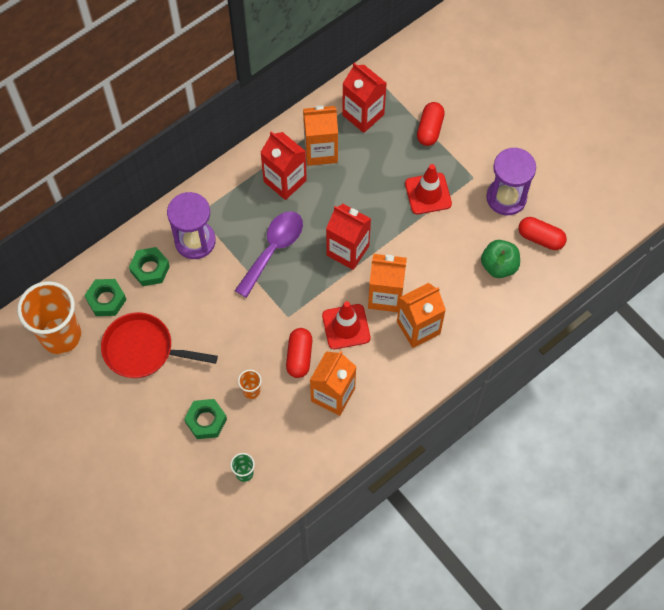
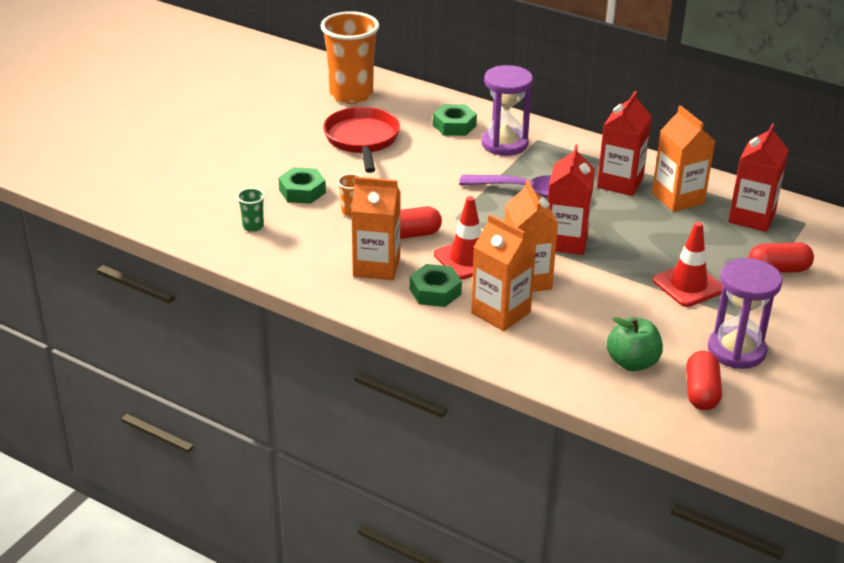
camera: 70 degrees right, 30 degrees down
green nut [84,279,127,316] -> green nut moved to [410,264,462,307]

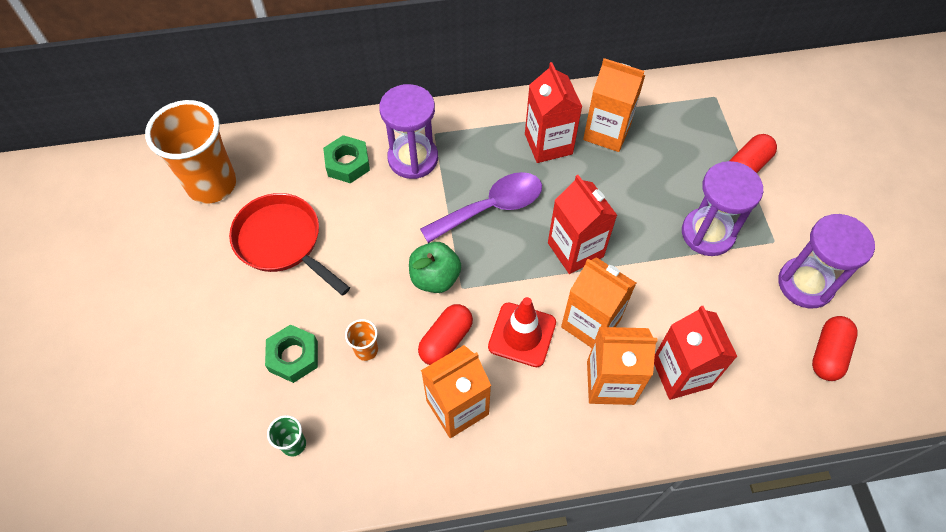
camera: 40 degrees left, 25 degrees up
green nut [410,264,462,307] -> none
green apple [607,317,663,371] -> green apple moved to [409,242,461,293]
red traffic cone [653,222,723,307] -> purple hourglass [682,161,763,256]
red capsule [686,351,722,410] -> red capsule turned 60 degrees clockwise [812,316,858,381]
red carton [728,123,789,232] -> red carton moved to [654,306,737,400]

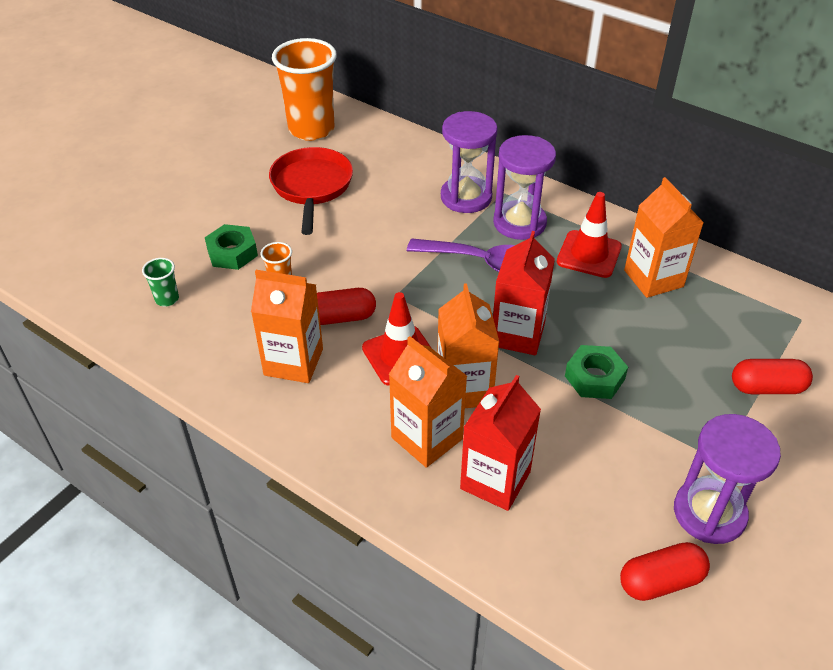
camera: 45 degrees right, 15 degrees down
green nut [323,135,370,183] -> green nut moved to [565,345,628,399]
green apple [409,242,461,293] -> none
red carton [525,62,582,163] -> red traffic cone [557,192,622,278]
purple hourglass [682,161,763,256] -> purple hourglass moved to [493,135,556,240]

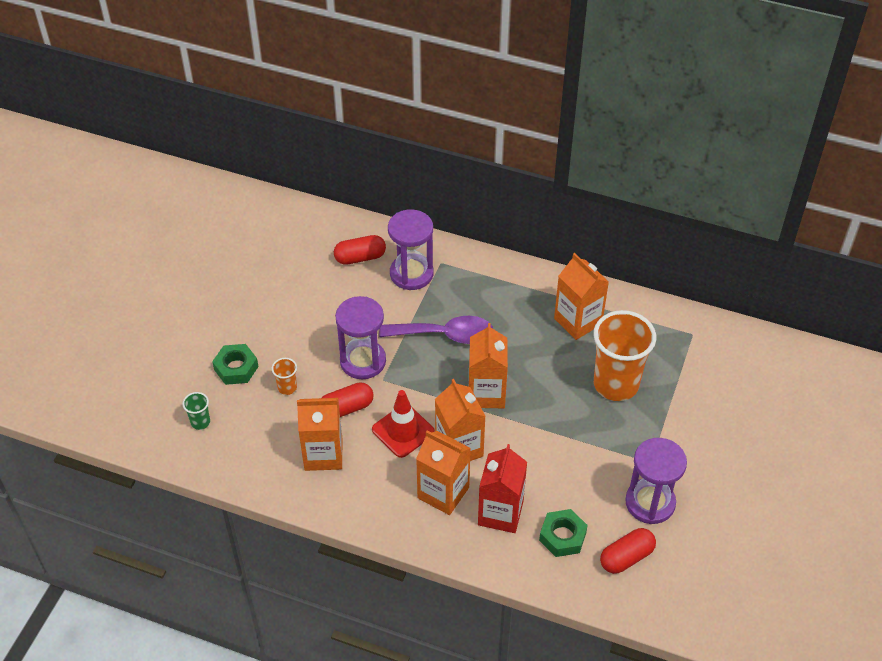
camera: 15 degrees left, 5 degrees up
red pan [269,147,353,235] -> none
orange cup [272,38,337,141] -> orange cup moved to [593,310,656,401]
purple hourglass [493,135,556,240] -> purple hourglass moved to [335,296,386,379]
red carton [493,231,555,355] -> orange carton [469,323,508,408]
red traffic cone [557,192,622,278] -> none
green nut [565,345,628,399] -> green nut moved to [539,509,588,557]
red capsule [732,359,813,394] -> red capsule moved to [334,235,386,265]

